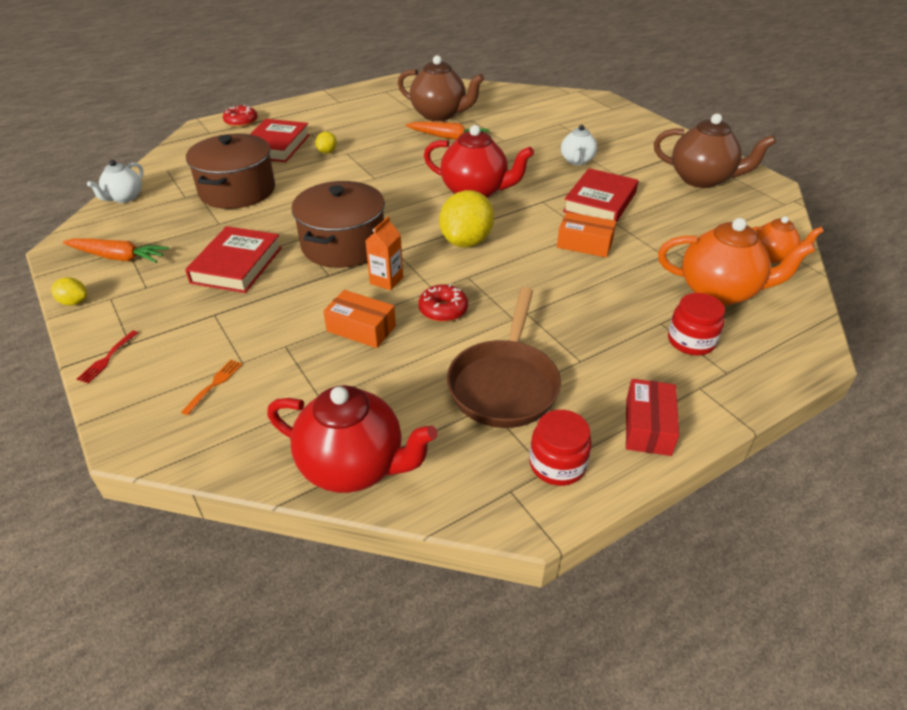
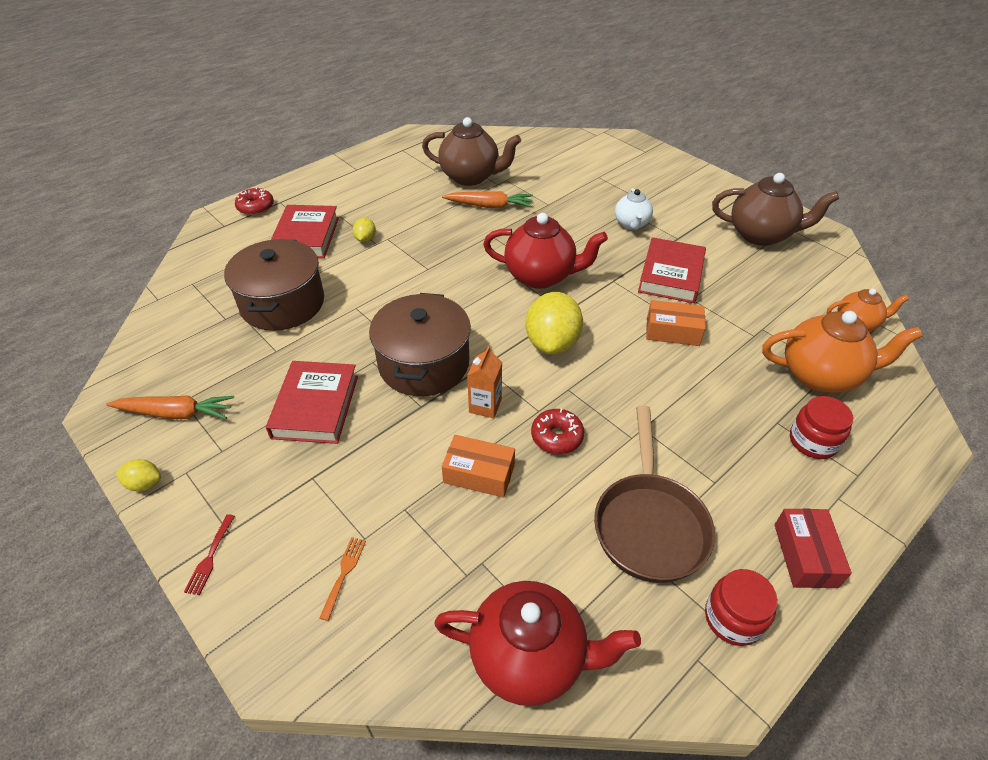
camera: 10 degrees left, 5 degrees up
white teapot [87,160,144,203] -> none

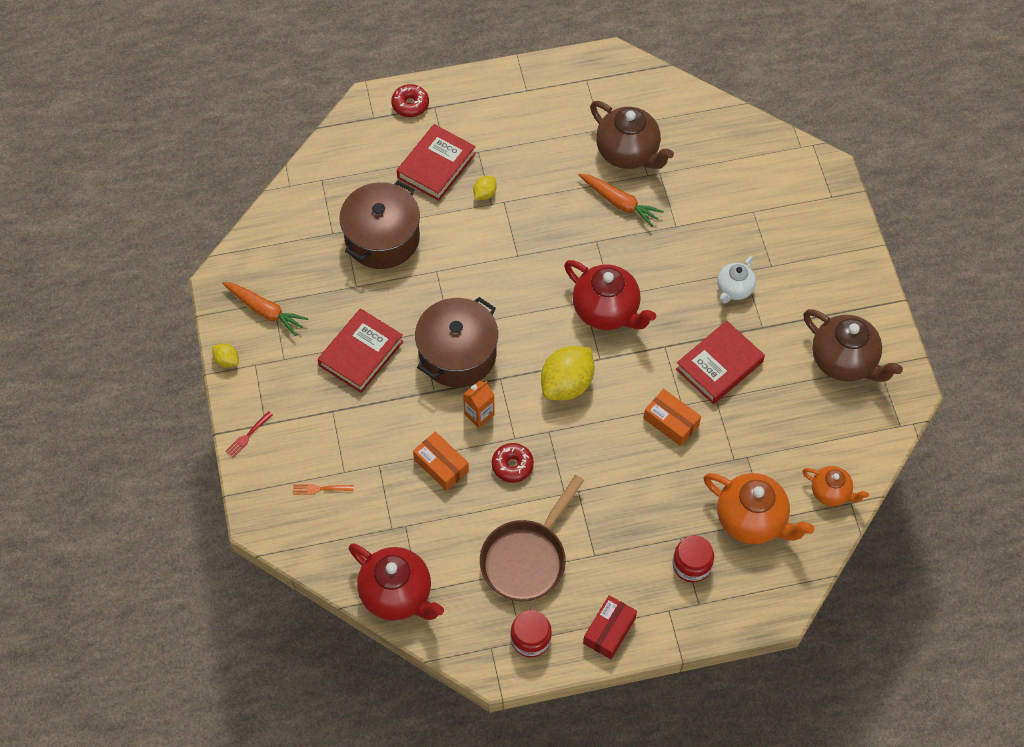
camera: 30 degrees right, 15 degrees up
orange fork [319,537,366,621] -> orange fork turned 135 degrees counterclockwise [293,484,354,495]

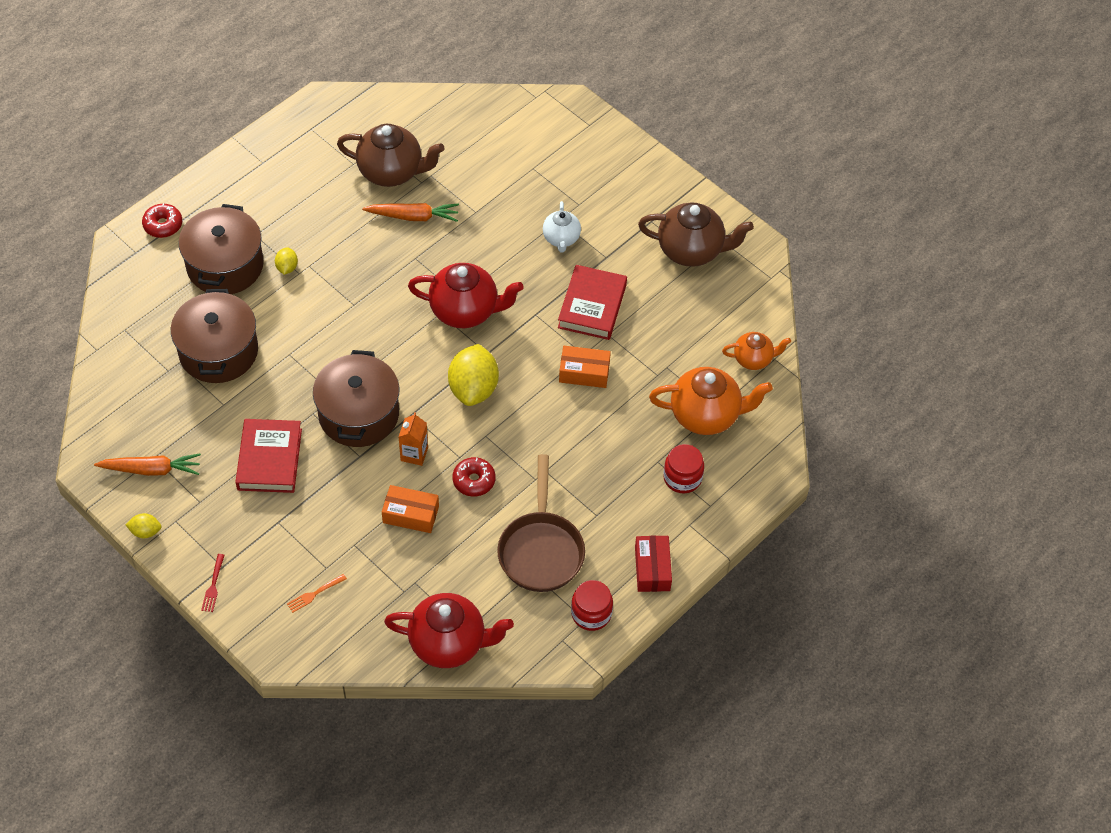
camera: 35 degrees left, 5 degrees down
red book [397,124,476,201] -> brown pot [179,204,264,294]

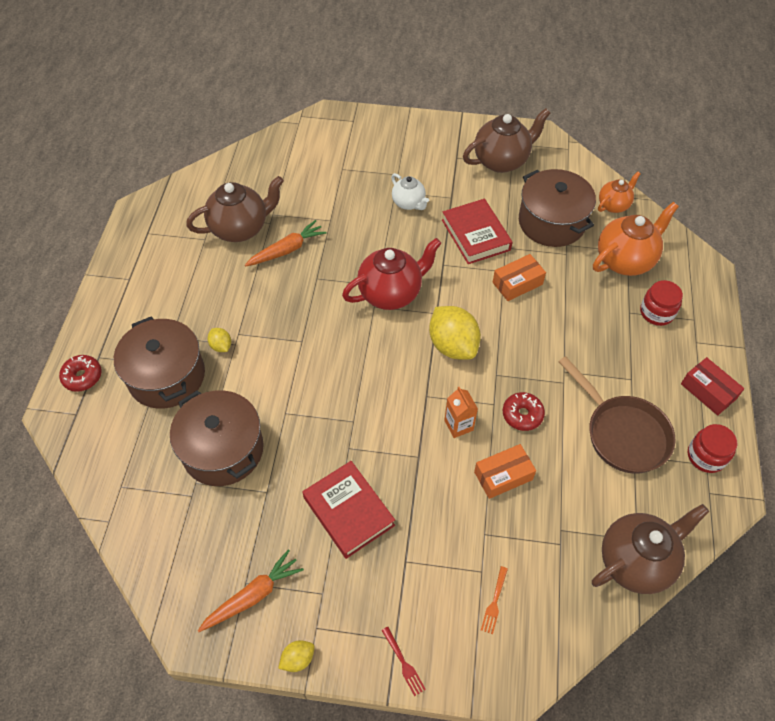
camera: 35 degrees left, 0 degrees up
brown pot [313,350,399,447] -> brown pot moved to [519,169,596,247]
red teapot [384,593,514,668] -> brown teapot [592,504,709,594]

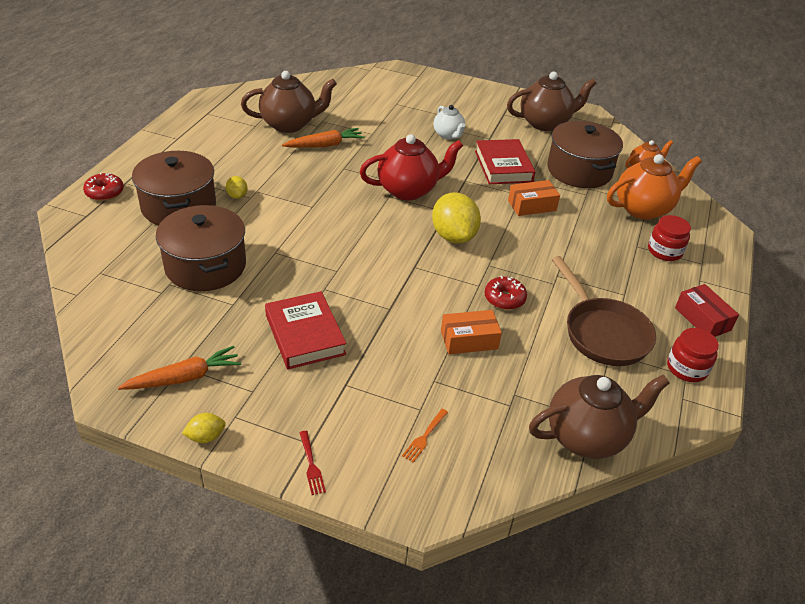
camera: 10 degrees right, 15 degrees down
orange carton [444,387,478,438] -> none

